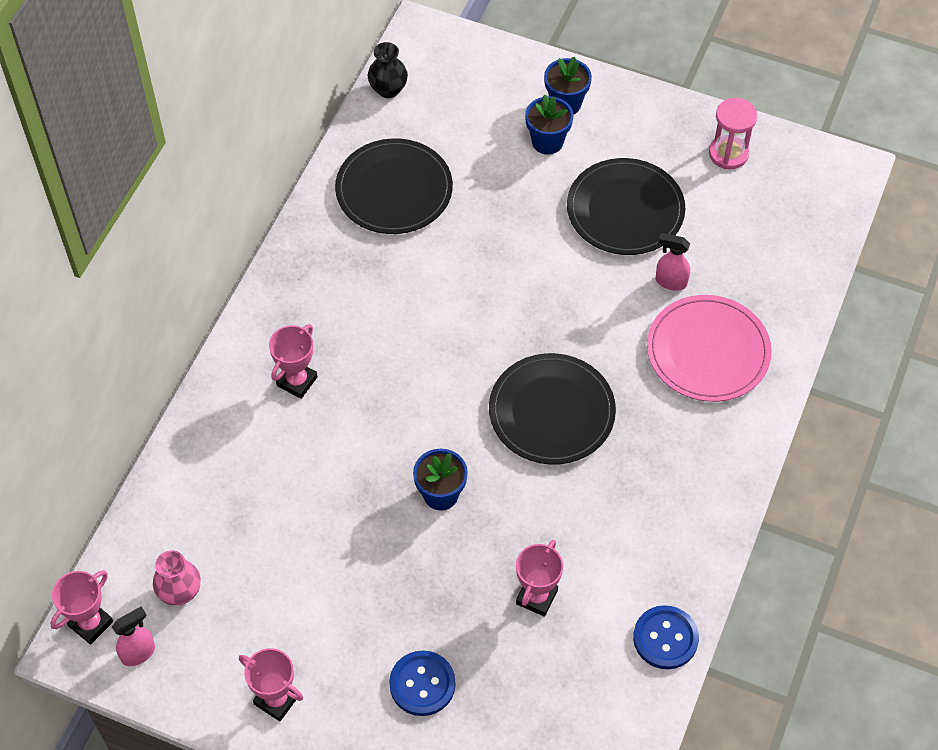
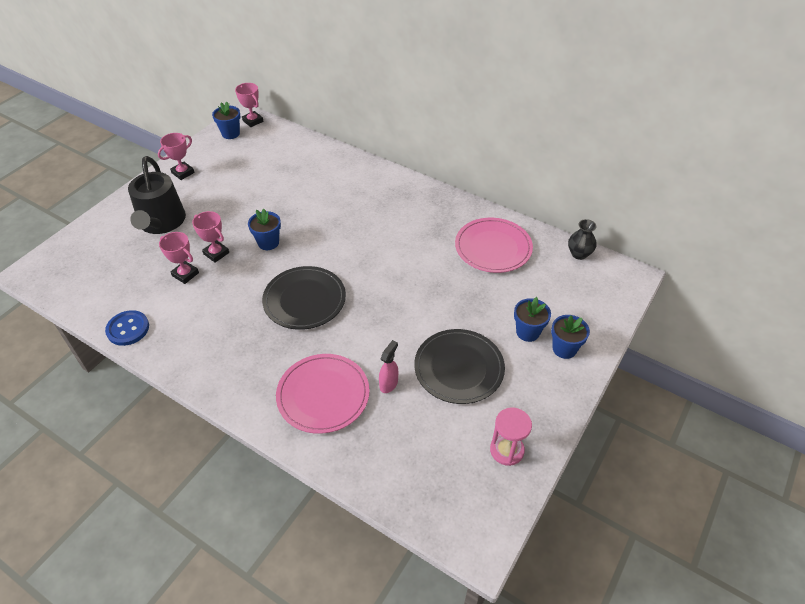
camera: 100 degrees right, 10 degrees down
pink spray bottle [112,607,155,666] -> blue flower pot [212,101,241,139]
pink vase [153,550,201,605] -> none
pink trophy [269,324,318,399] -> pink trophy moved to [192,211,229,263]
black plate [335,138,453,234] -> pink plate [455,218,533,273]
blue button [389,651,456,716] -> black watering can [128,156,186,234]

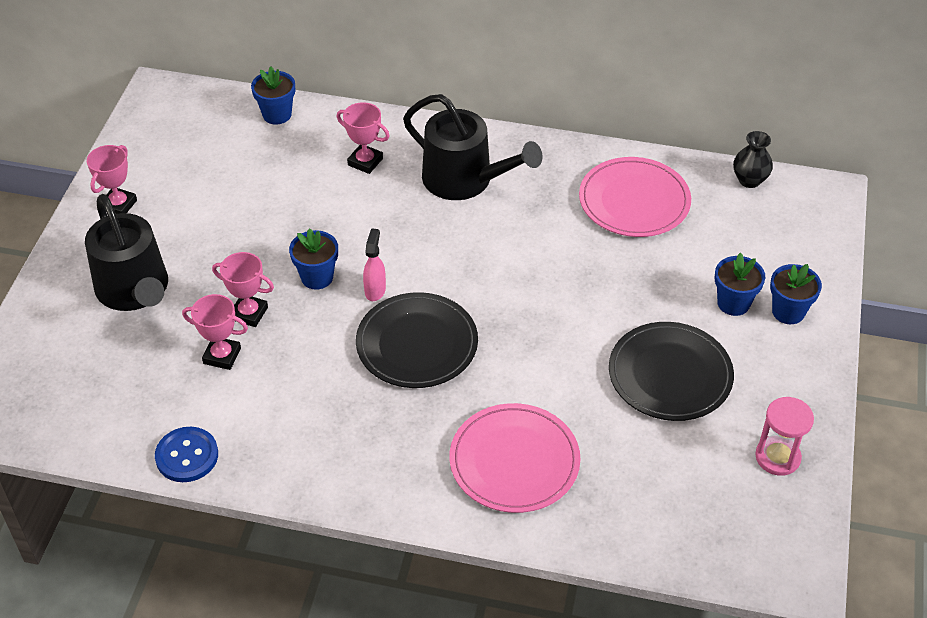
camera: 20 degrees left, 0 degrees up
blue flower pot [212,101,241,139] -> blue flower pot moved to [251,67,295,125]
pink trophy [235,83,263,127] -> pink trophy moved to [337,102,389,174]
pink spray bottle [379,340,398,393] -> pink spray bottle moved to [363,228,386,301]
none -> black watering can [403,94,543,200]

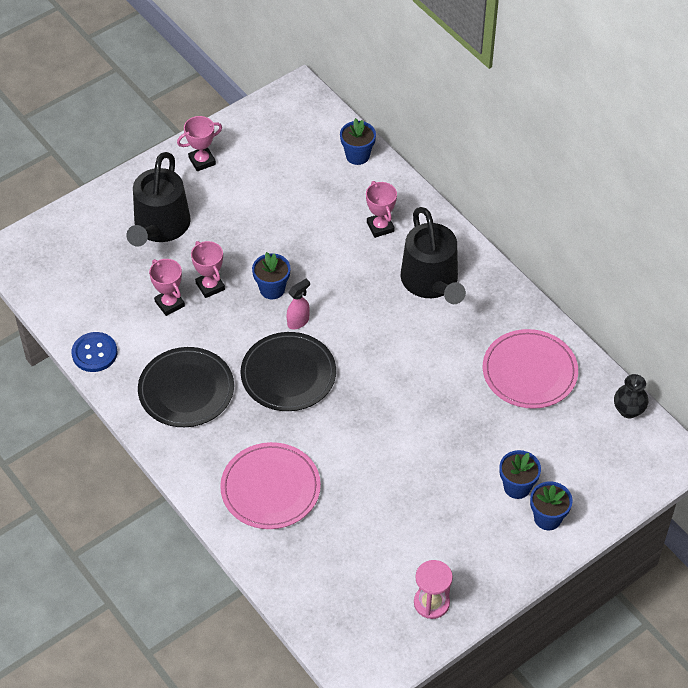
camera: 40 degrees right, 5 degrees up
black plate [609,322,734,421] -> black plate moved to [138,347,234,427]

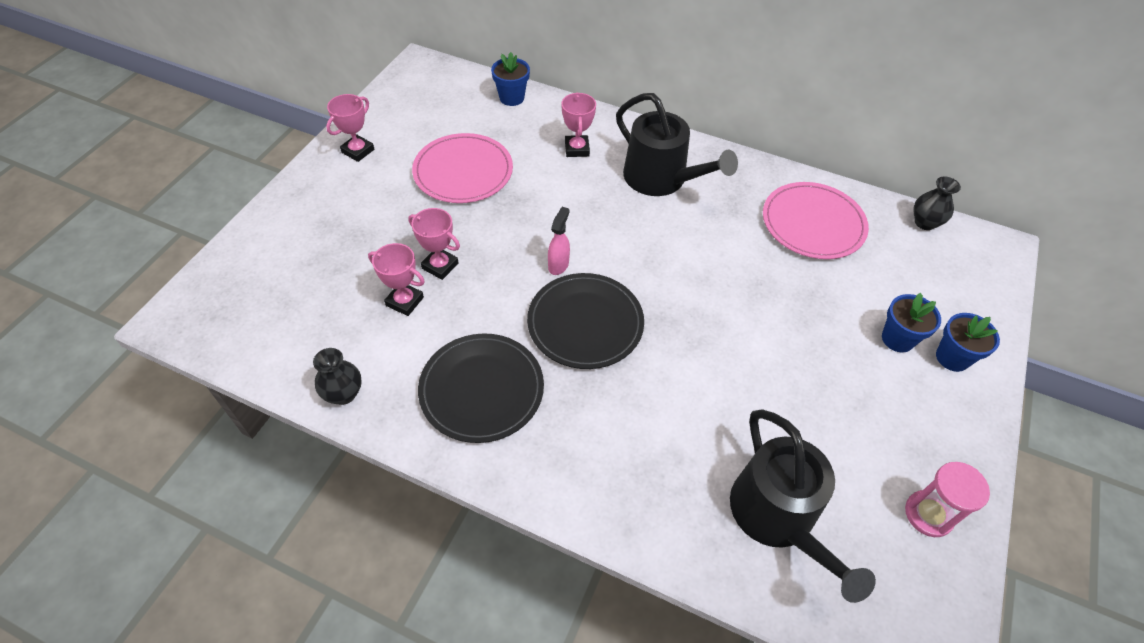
camera: 30 degrees left, 0 degrees up
blue button [71,332,117,372] -> black vase [313,348,362,405]
black watering can [127,152,191,247] -> black watering can moved to [730,409,876,603]
pink plate [220,442,321,529] -> pink plate moved to [412,133,513,203]
blue flower pot [252,252,290,299] -> none
pink trophy [366,181,397,238] -> pink trophy turned 45 degrees clockwise [561,92,596,157]

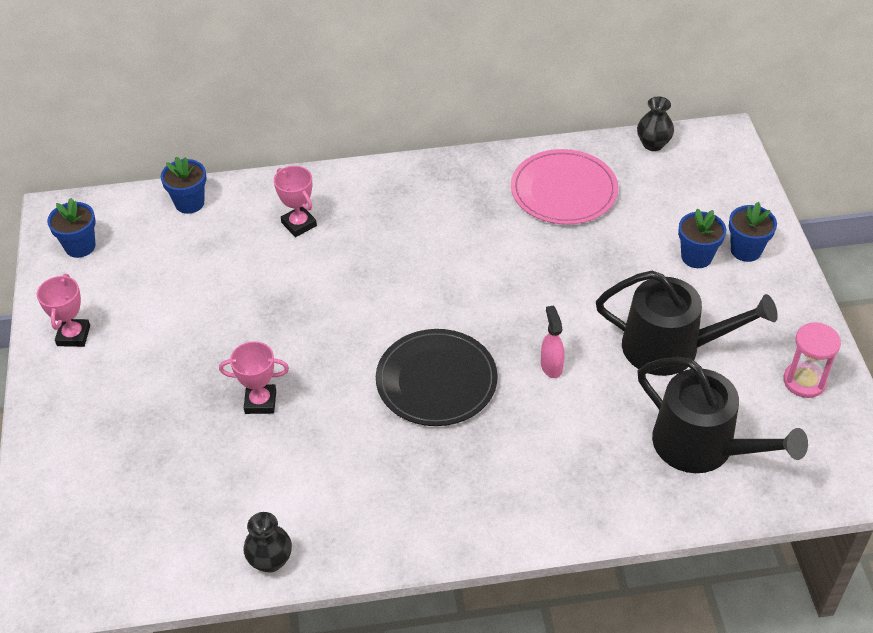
camera: 30 degrees left, 5 degrees down
pink trophy [368,243,425,316] -> none
pink plate [412,133,513,203] -> none
black plate [418,334,544,443] -> none
pink spray bottle [548,207,570,275] -> pink spray bottle moved to [541,305,565,378]
black watering can [616,93,738,196] -> black watering can moved to [596,271,778,376]
none -> blue flower pot [47,198,96,258]

